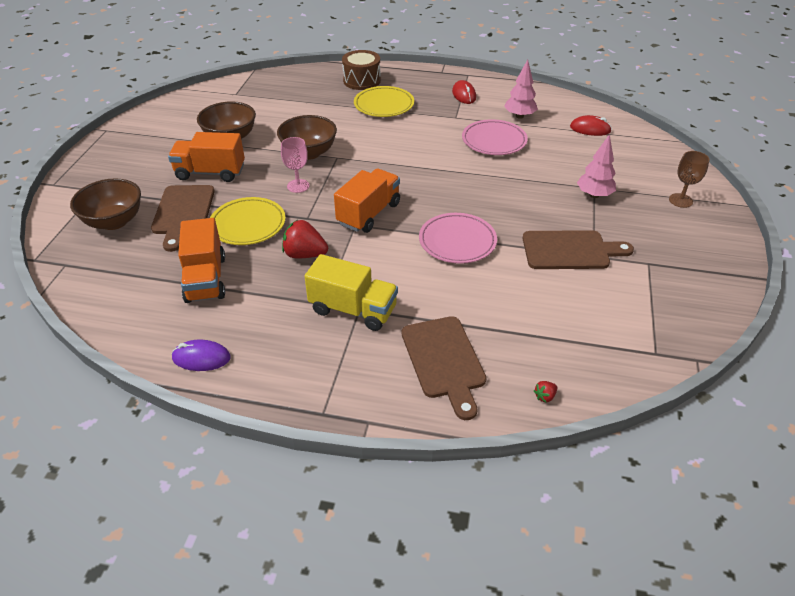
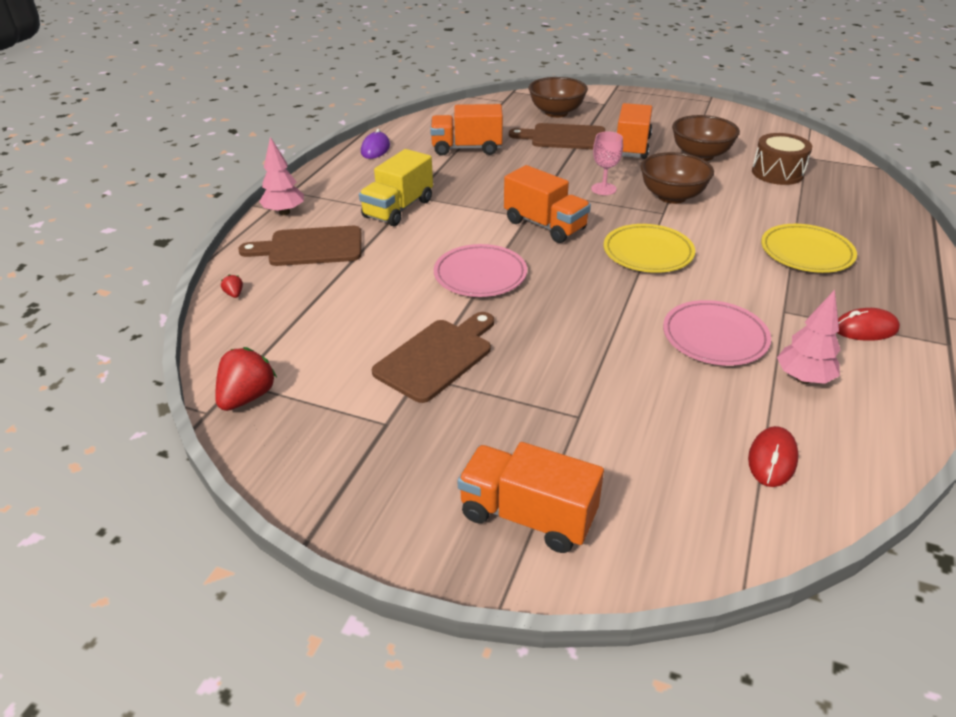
camera: 100 degrees right, 5 degrees down
yellow plate [210,197,285,245] -> yellow plate moved to [604,224,695,273]
red strawberry [282,220,328,258] -> red strawberry moved to [215,347,277,411]
brown drum [342,50,381,90] -> brown drum moved to [752,133,812,185]
brown cutting board [523,230,634,269] -> brown cutting board turned 150 degrees counterclockwise [372,312,494,403]
pink tree [577,134,616,198] -> pink tree moved to [259,137,304,215]
brown goblet [669,151,710,208] -> orange truck [458,442,604,553]

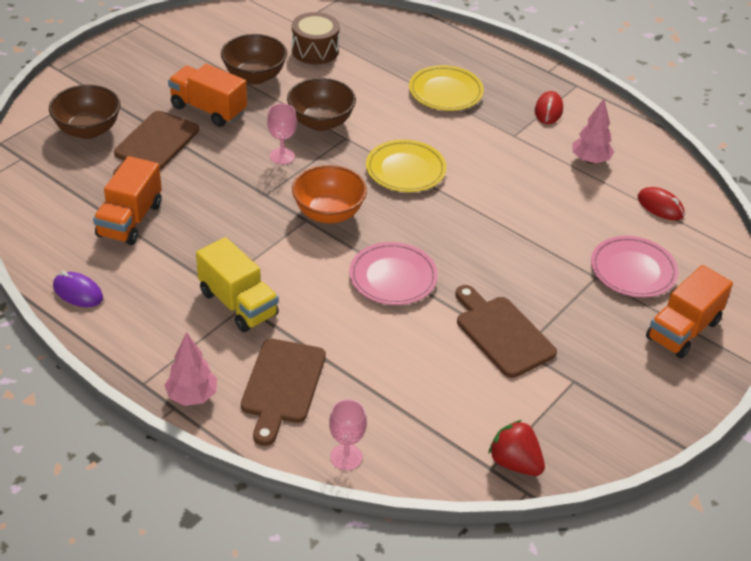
camera: 75 degrees left, 5 degrees up
red strawberry [221,274,243,298] -> pink goblet [329,399,367,470]
orange truck [504,165,591,243] -> orange bowl [292,165,367,223]
pink plate [663,300,771,366] -> pink plate moved to [591,236,678,297]

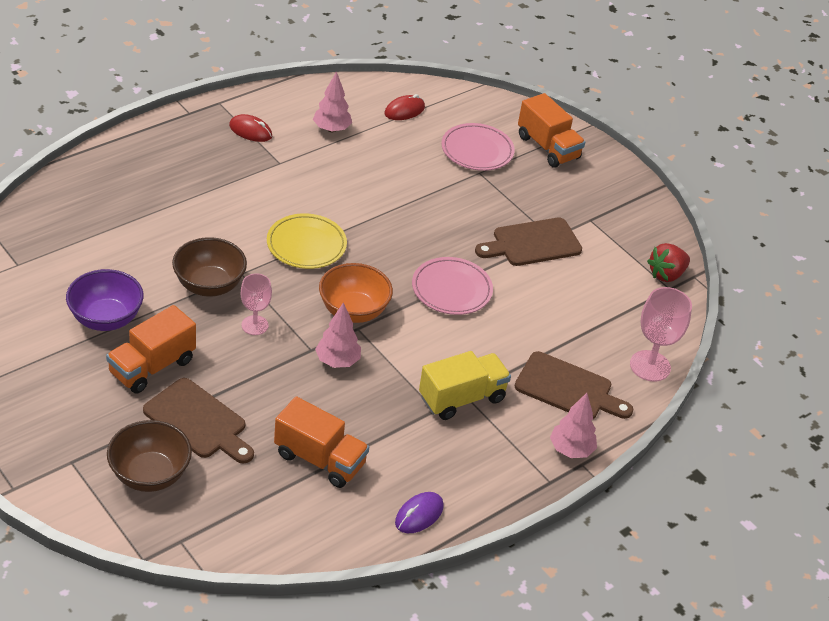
camera: 80 degrees left, 0 degrees up
brown bowl [221,34,287,85] -> purple bowl [66,269,144,331]
brown drum [292,12,340,64] -> none
pink goblet [329,399,367,470] -> pink goblet [630,287,692,382], size x1.55
yellow plate [409,65,484,111] -> none
none -> pink tree [315,302,361,368]

